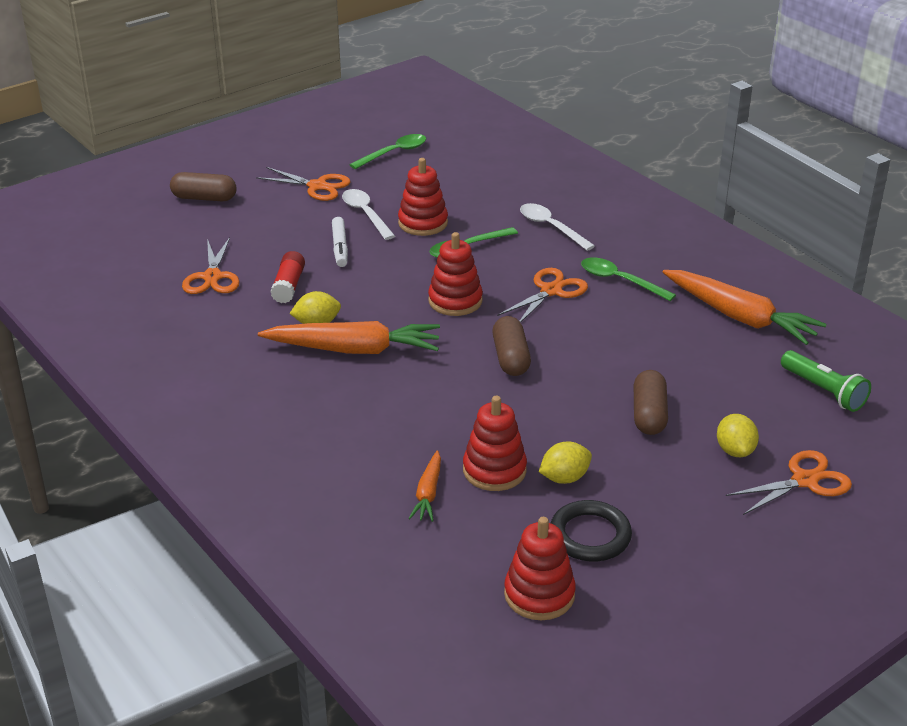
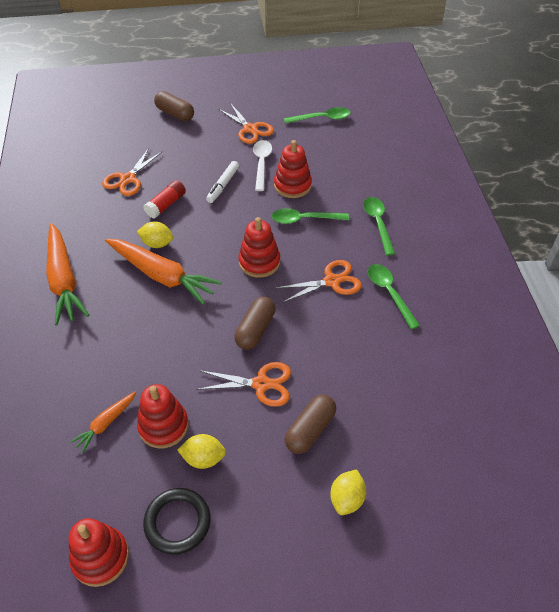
camera: 30 degrees right, 15 degrees up
white spoon [520,203,595,251] -> green spoon [363,197,395,256]
orange carrot [663,270,827,345] -> orange carrot moved to [46,223,89,325]
orange scissors [726,450,852,515] -> orange scissors moved to [196,362,291,407]
green flashlight [781,350,871,412] -> none

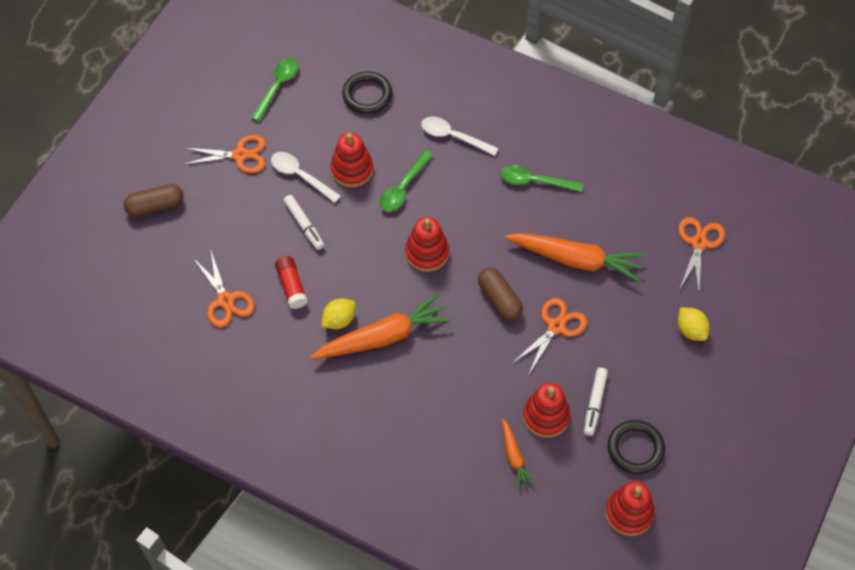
camera: 55 degrees left, 10 degrees up
orange carrot [46,223,89,325] -> orange carrot moved to [505,233,645,282]
yellow lemon [177,434,226,469] -> white marker [584,368,608,436]
orange scissors [276,260,362,303] -> orange scissors moved to [679,217,725,293]
brown capsule [285,395,336,454] -> none
green spoon [363,197,395,256] -> white spoon [421,116,499,156]
none -> black ring [342,71,392,114]

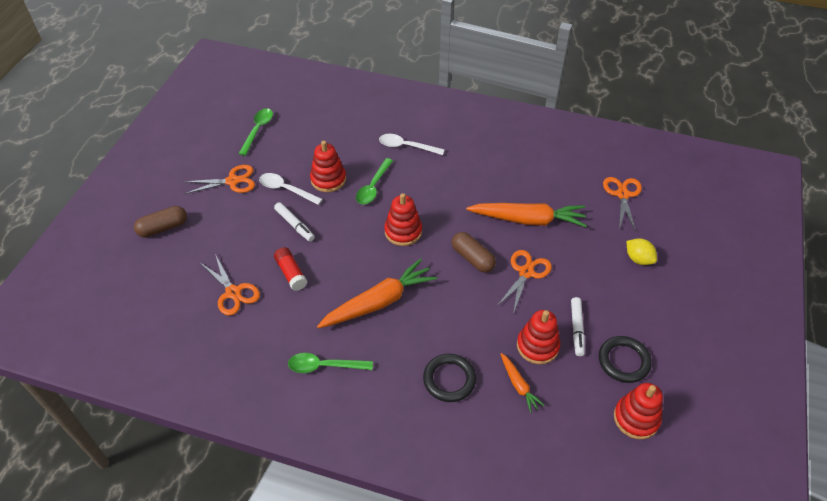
camera: 10 degrees left, 10 degrees down
yellow lemon [322,299,356,329] -> none
black ring [342,71,392,114] -> black ring moved to [423,354,476,402]
green spoon [500,165,583,192] -> green spoon moved to [288,353,373,373]

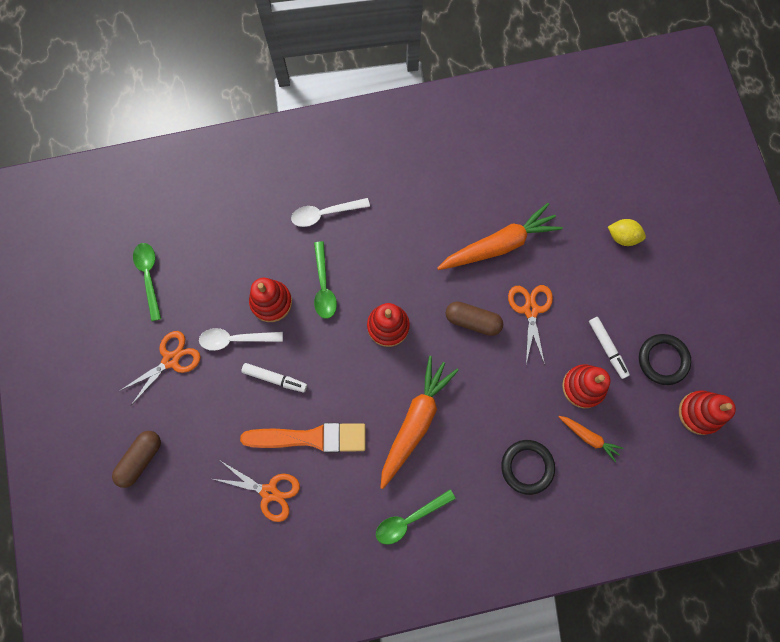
camera: 30 degrees left, 25 degrees up
red glue stick [274,247,307,291] -> orange brush [240,423,366,453]
orange scissors [603,177,642,231] -> none

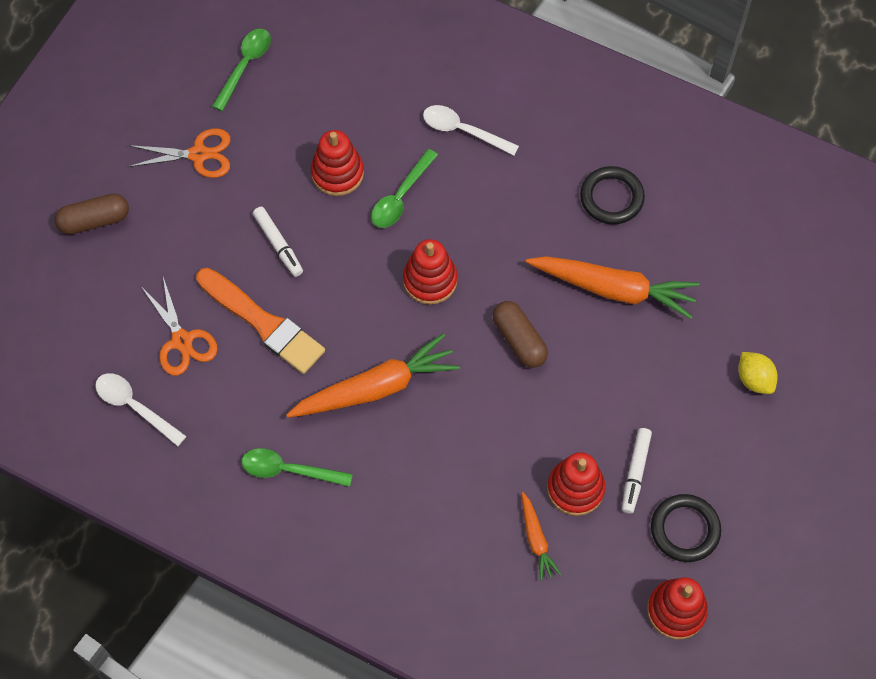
camera: 40 degrees right, 10 degrees down
white spoon [199,328,283,351] -> white spoon moved to [95,373,187,446]
black ring [501,440,555,495] -> black ring moved to [580,166,645,225]
orange scissors [508,285,553,365] -> none

